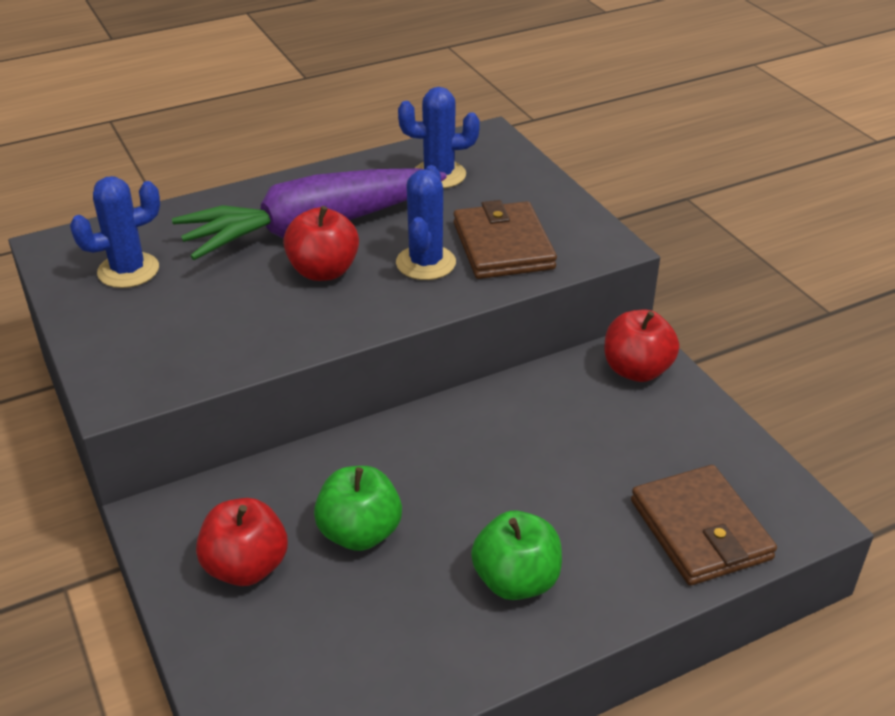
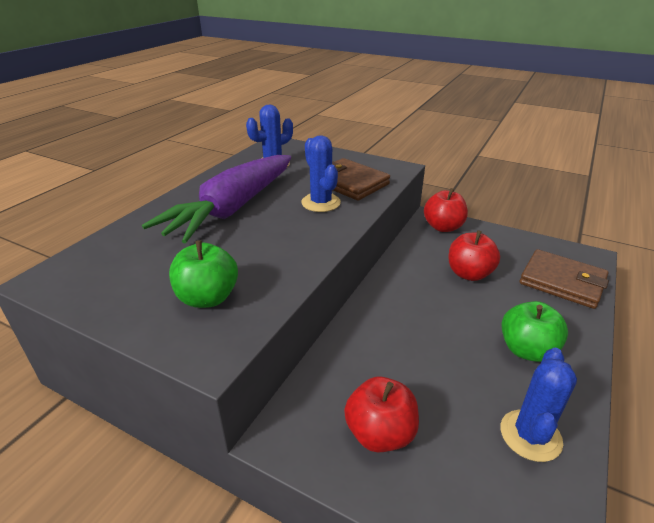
camera: 35 degrees left, 5 degrees down
blue cactus [70,176,160,288] -> blue cactus moved to [500,348,577,462]
red apple [283,206,359,281] -> red apple moved to [449,230,500,281]
green apple [314,466,402,551] -> green apple moved to [169,240,238,308]

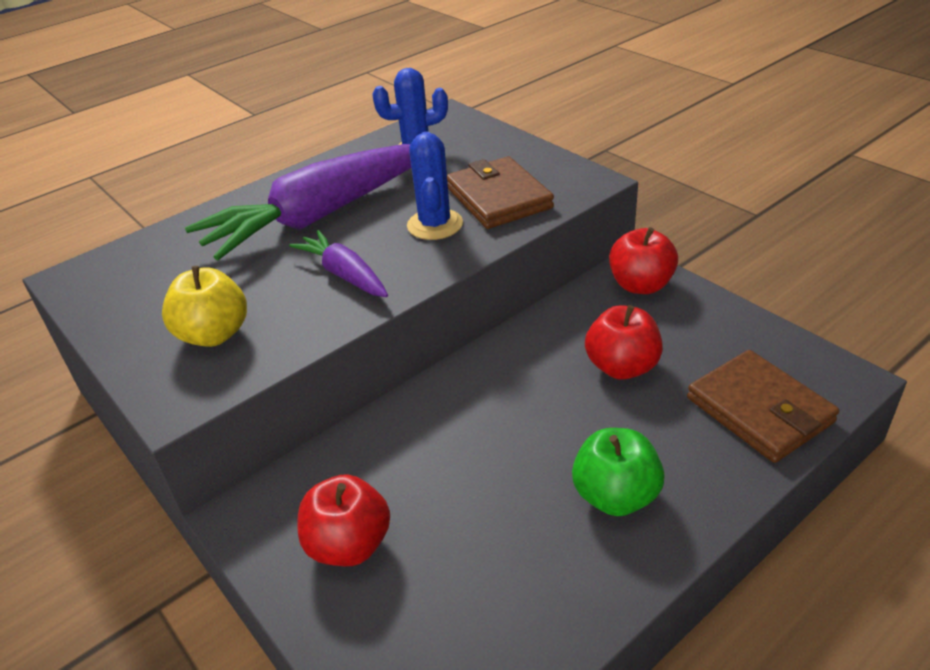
camera: 25 degrees right, 5 degrees up
green apple [169,240,238,308] -> yellow apple [162,266,247,347]
blue cactus [500,348,577,462] -> none
none -> purple carrot [289,230,388,297]

